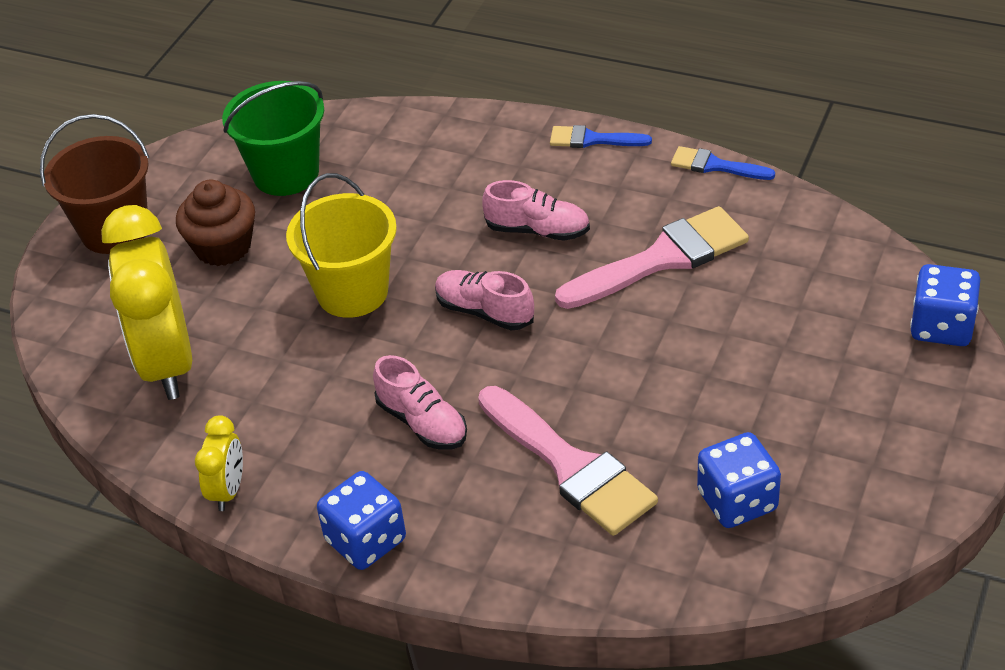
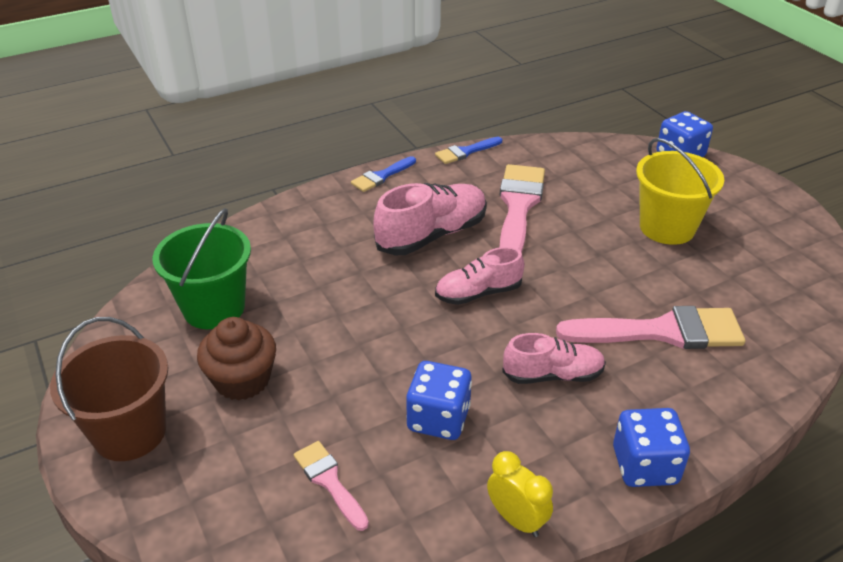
camera: 55 degrees left, 5 degrees down
yellow clock [101,205,192,400] -> pink brush [294,441,369,531]
yellow bucket [286,173,397,318] -> yellow bucket moved to [636,138,724,245]
pink shoe [482,180,590,241] -> pink shoe [373,183,487,255], size x1.54
blue dice [697,432,781,528] -> blue dice moved to [406,361,472,440]

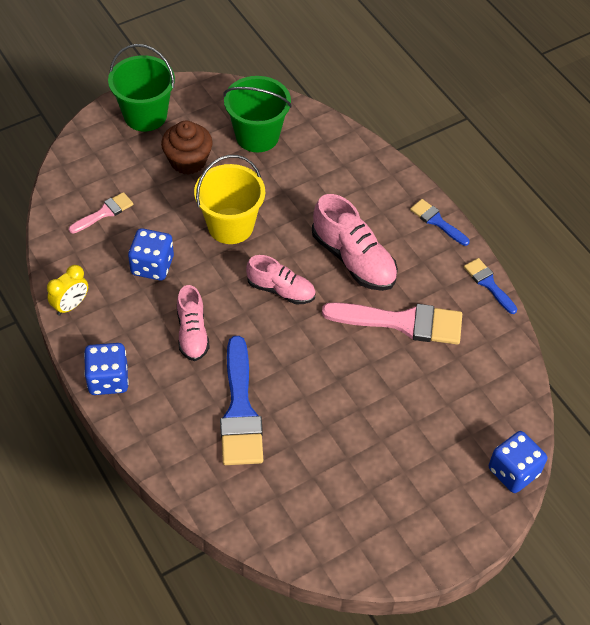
camera: 85 degrees right, 15 degrees up
brown bucket [50,317,169,461] -> green bucket [108,44,175,132]
pink shoe [435,247,525,305] -> pink shoe turned 135 degrees clockwise [246,255,316,304]
pink brush [556,306,745,349] -> blue brush [220,336,263,465]
yellow bucket [636,138,724,245] -> yellow bucket moved to [194,155,265,244]

